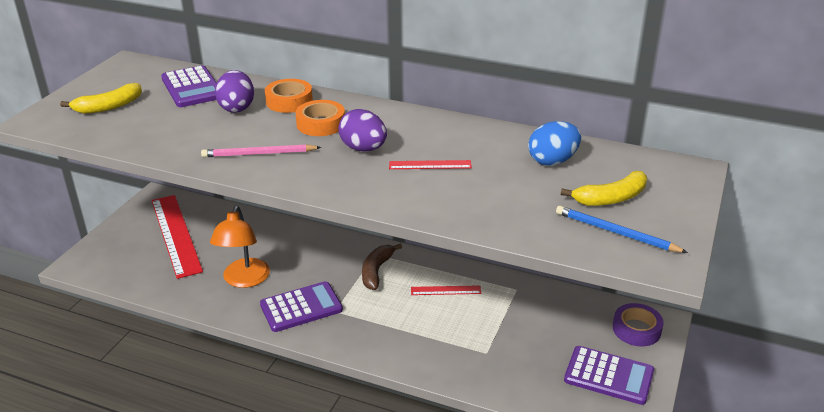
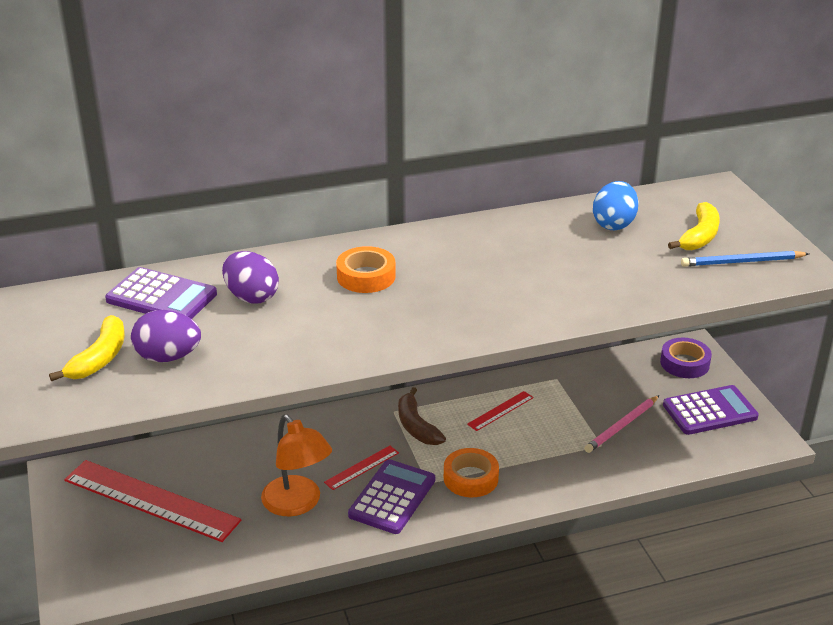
camera: 40 degrees left, 0 degrees up
pink pencil [201,144,321,157] -> pink pencil moved to [584,395,659,453]
orange tape [265,79,313,113] -> orange tape moved to [444,448,499,497]
purple egg [338,109,387,151] -> purple egg moved to [131,310,201,362]
red ruler [389,160,472,169] -> red ruler moved to [324,446,399,490]

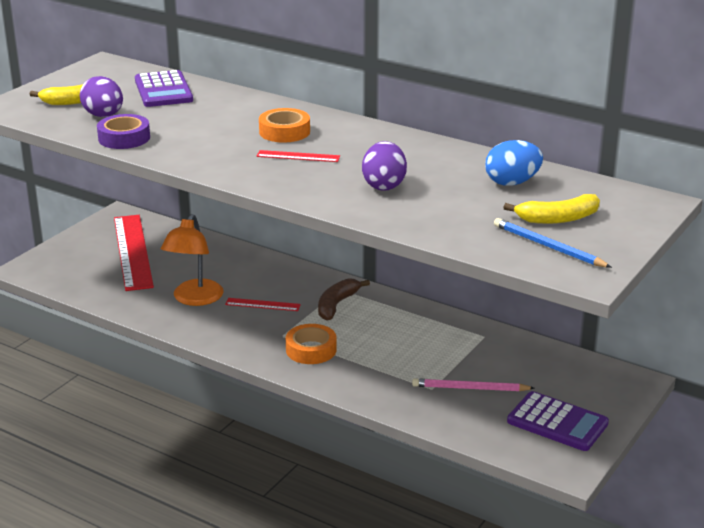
camera: 50 degrees right, 5 degrees down
purple egg [222,251,279,303] -> purple egg moved to [362,141,407,191]
purple calculator [348,459,435,534] -> none
red ruler [467,391,534,431] -> red ruler moved to [256,150,340,162]
purple tape [660,337,712,378] -> purple tape moved to [97,114,150,149]

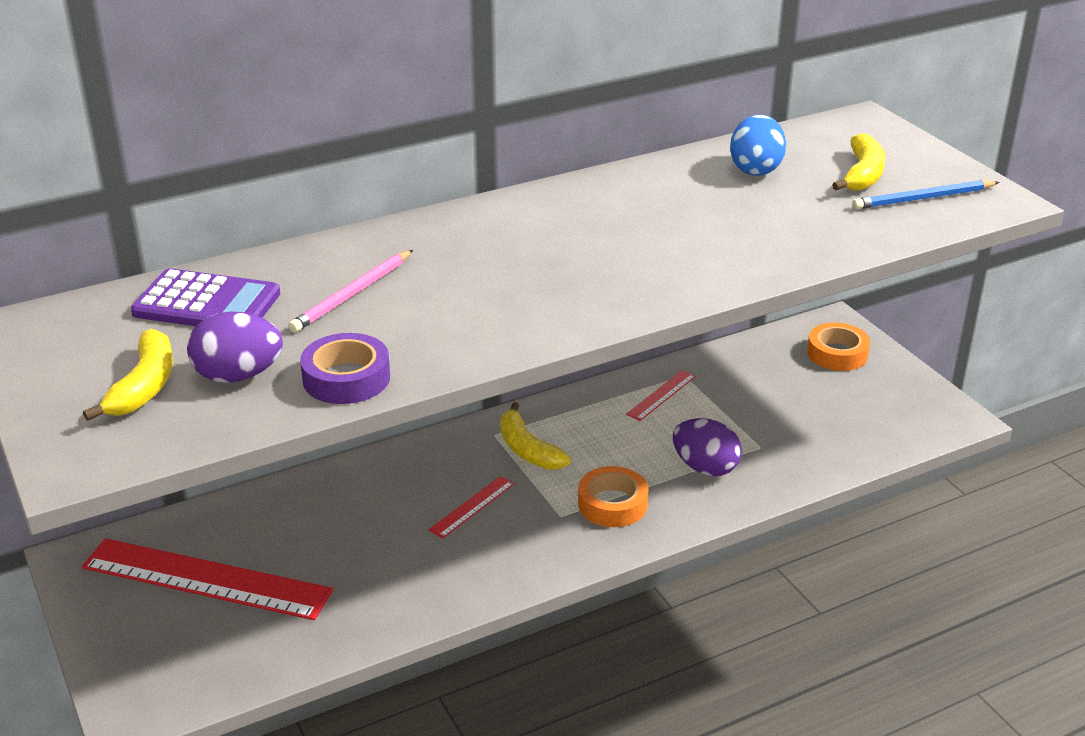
camera: 60 degrees left, 5 degrees up
orange lamp [161,214,224,306] -> none
red ruler [256,150,340,162] -> red ruler moved to [626,370,696,421]
orange tape [259,108,310,143] -> orange tape moved to [807,322,870,371]
brown banana [318,278,370,321] -> yellow banana [500,402,571,470]
purple egg [362,141,407,191] -> purple egg moved to [673,418,742,476]
pink pencil [412,378,535,391] -> pink pencil moved to [288,250,413,332]
purple calculator [507,391,609,451] -> none

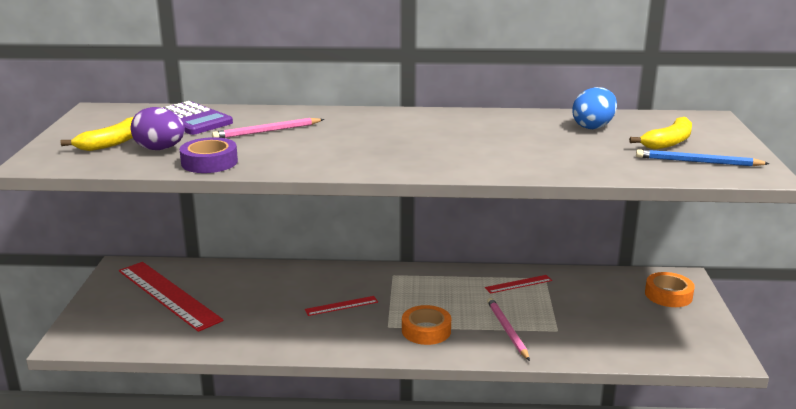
camera: 30 degrees right, 10 degrees down
yellow banana [500,402,571,470] -> none
purple egg [673,418,742,476] -> pink pencil [487,298,530,361]

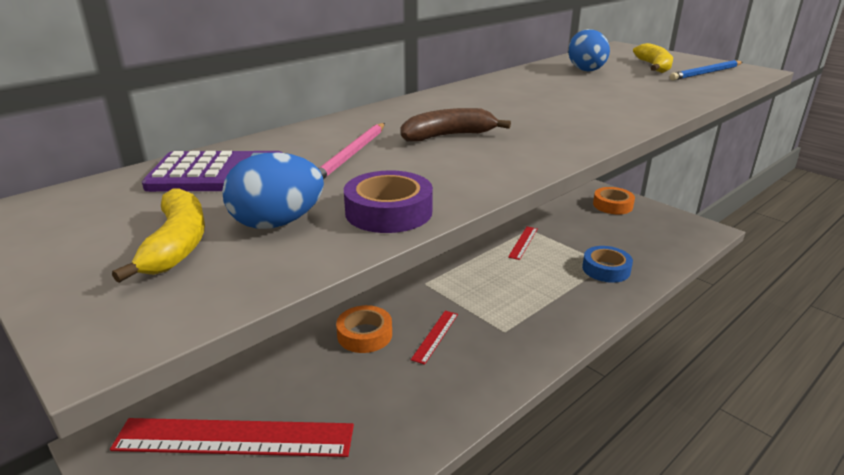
camera: 45 degrees left, 5 degrees up
purple egg [131,107,185,150] -> blue egg [222,152,324,229]
orange tape [402,305,451,345] -> orange tape moved to [336,305,392,353]
pink pencil [487,298,530,361] -> none
none -> brown banana [401,108,511,142]
none -> blue tape [582,246,633,283]

